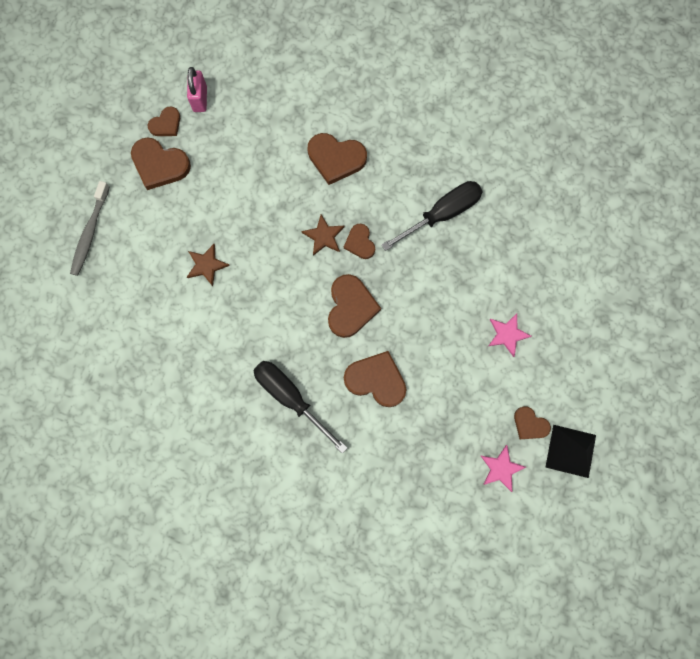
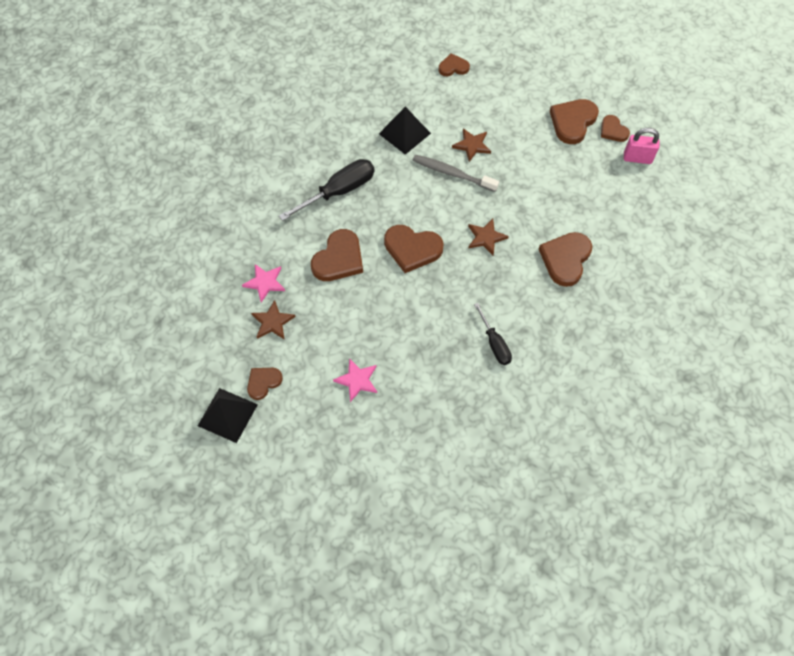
camera: 100 degrees right, 15 degrees down
grey toothbrush [70,181,110,276] -> grey toothbrush moved to [413,155,499,192]
brown heart [344,223,375,259] -> brown heart moved to [438,53,470,76]
black screwdriver [381,181,483,251] -> black screwdriver [474,303,512,365], size x0.61
pink star [481,445,526,492] -> pink star moved to [242,264,285,302]
none -> brown star [251,300,296,340]
none -> black pyramid [379,107,431,155]

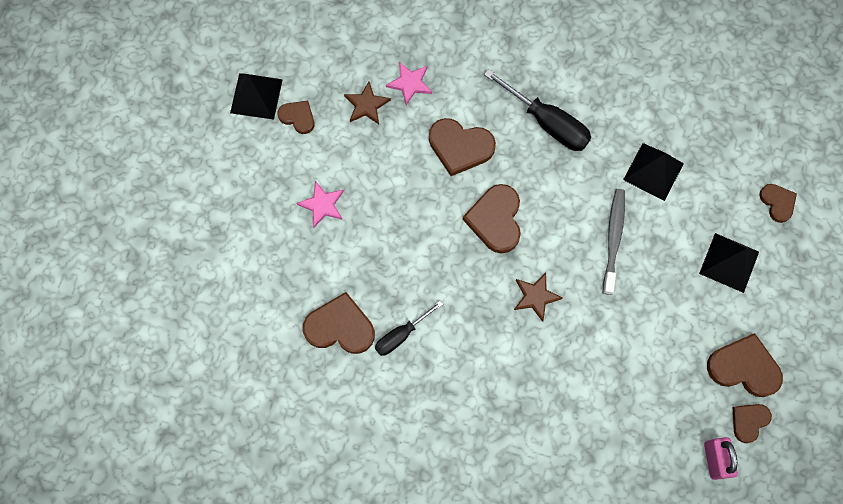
camera: 75 degrees right, 10 degrees up
brown star [452,128,491,162] -> none
brown heart [539,232,592,287] -> brown heart moved to [303,292,375,354]
none -> black pyramid [699,233,759,293]

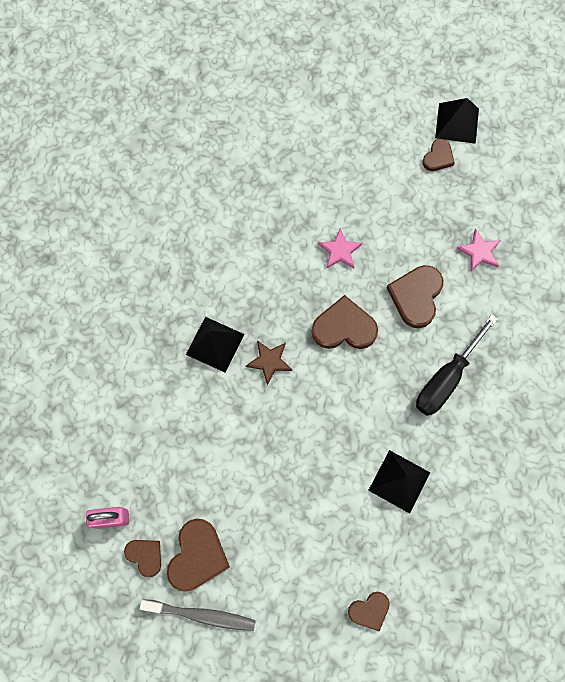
camera: 90 degrees right, 0 degrees up
pink star [297,181,344,228] -> pink star moved to [318,228,363,269]
brown heart [303,292,375,354] -> none
brown star [344,82,391,124] -> none
black screwdriver [375,301,443,356] -> none
grey toothbrush [603,189,625,295] -> grey toothbrush moved to [139,599,256,631]
black pyramid [699,233,759,293] -> black pyramid moved to [186,317,244,372]

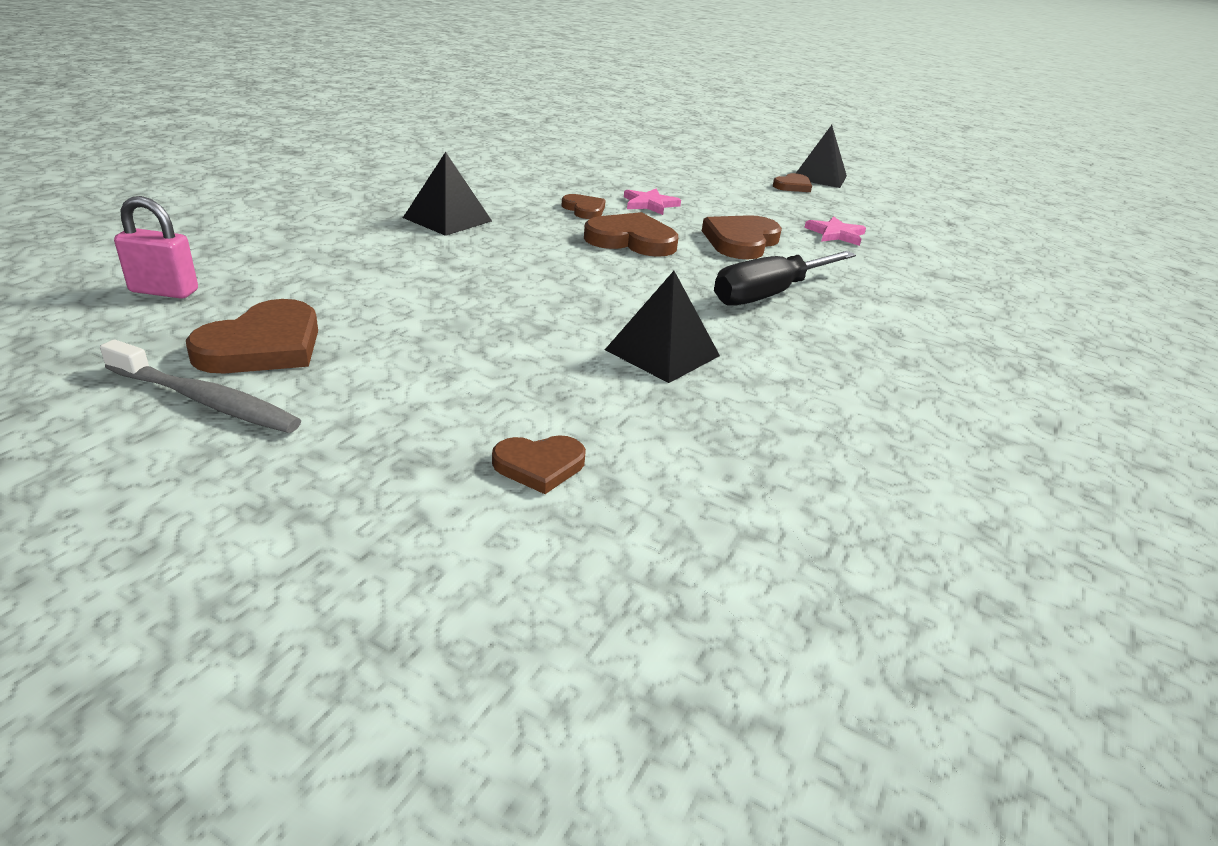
camera: 10 degrees right, 40 degrees down
brown heart [124,540,161,577] -> brown heart moved to [562,194,606,219]
brown star [246,340,292,385] -> none

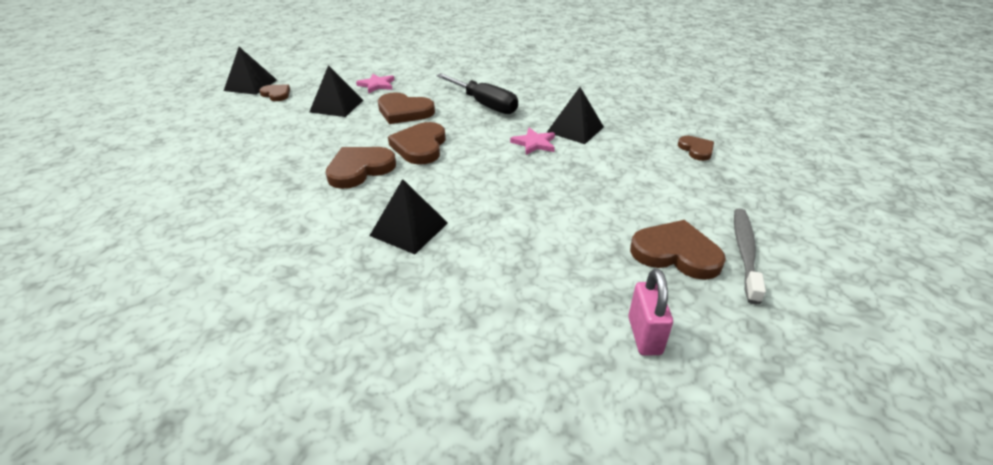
camera: 95 degrees left, 5 degrees up
brown heart [562,194,606,219] -> brown heart [325,147,396,189], size x1.69
pink star [624,189,681,215] -> pink star moved to [510,128,555,155]
none -> black pyramid [309,65,363,117]

